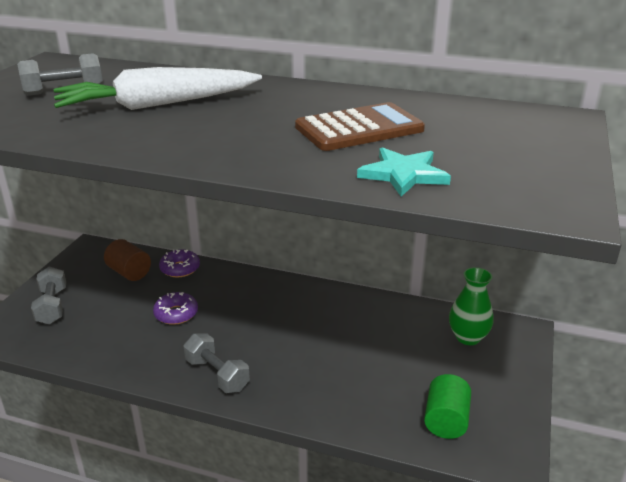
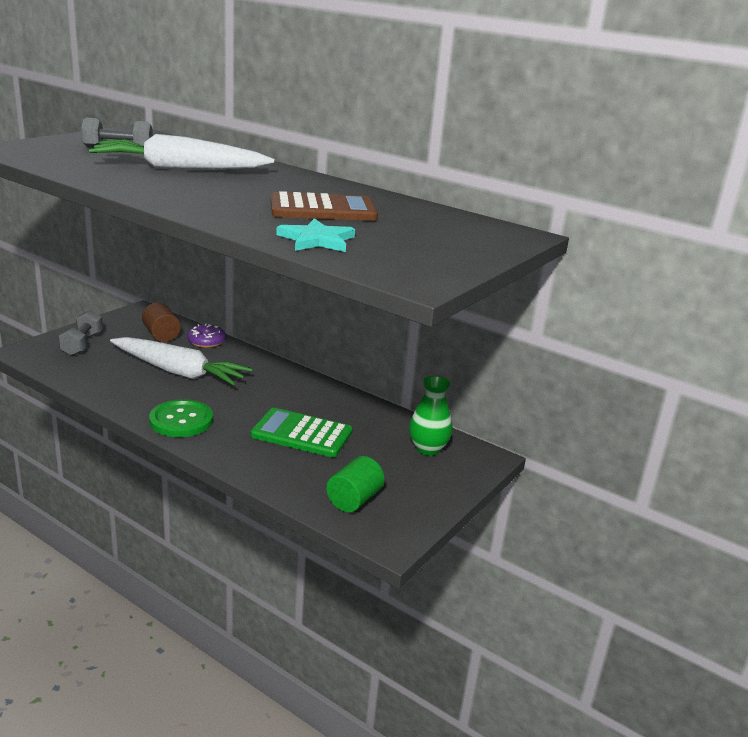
camera: 15 degrees right, 5 degrees down
purple donut [153,292,198,325] -> white carrot [110,337,253,386]
grey dumbbell [184,333,250,393] -> green button [149,399,213,437]
none -> green calculator [250,408,353,457]

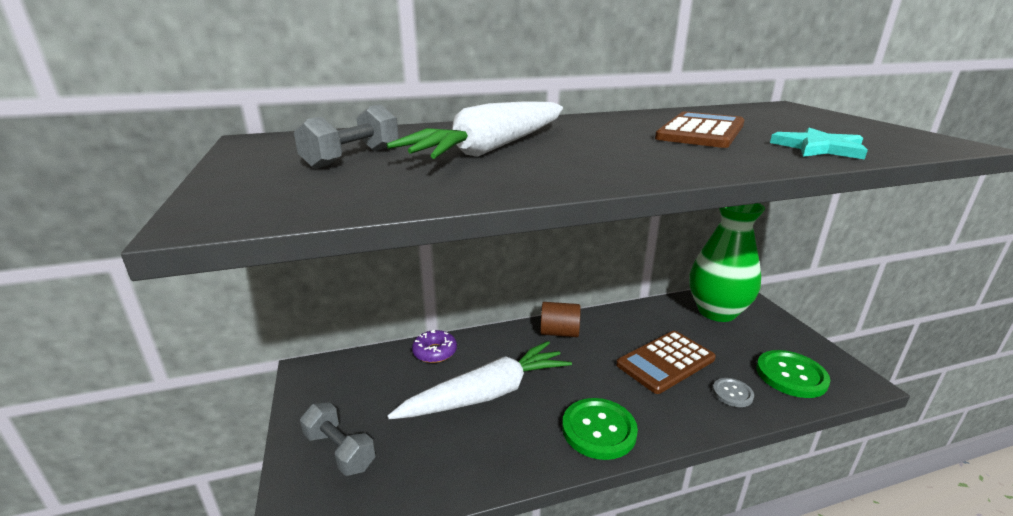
camera: 50 degrees left, 0 degrees up
brown cylinder [142,303,181,342] -> brown cylinder moved to [540,302,581,337]
green calculator [250,408,353,457] -> brown calculator [616,331,716,394]
green cylinder [326,456,385,512] -> green button [756,350,830,398]
green vase [409,376,452,456] -> green vase [689,203,765,322], size x1.76
none -> grey button [713,378,754,407]

